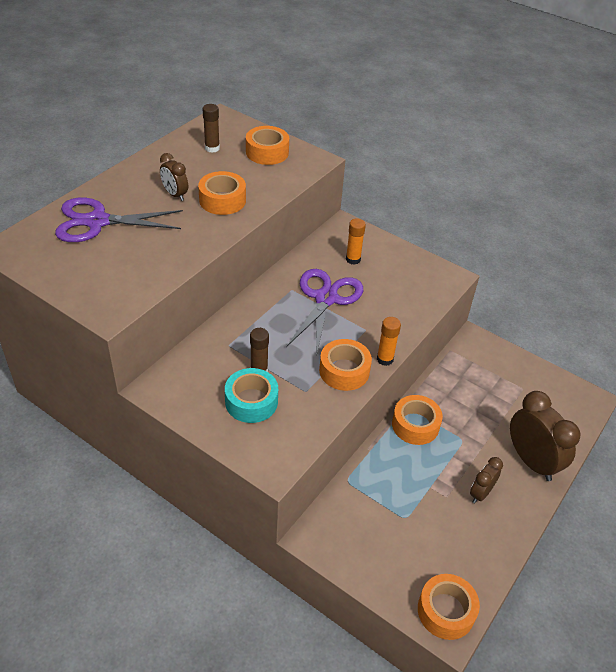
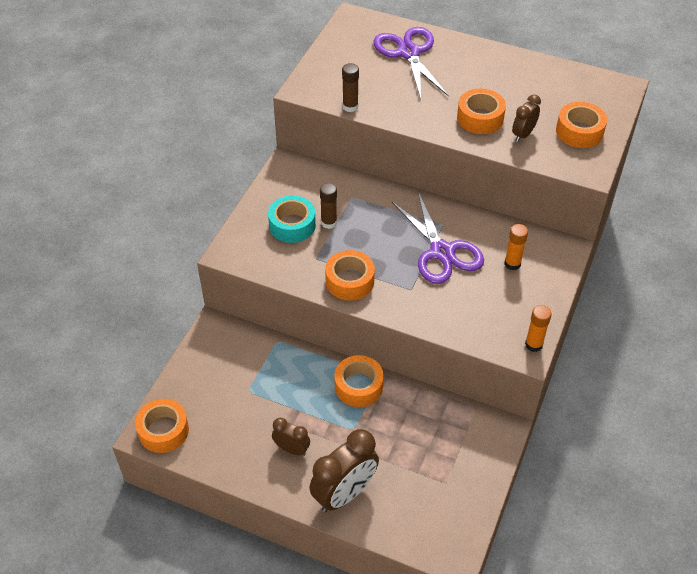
camera: 80 degrees right, 5 degrees up
brown clock [160,153,188,201] -> brown clock moved to [512,94,541,142]
brown glue stick [203,104,220,153] -> brown glue stick moved to [342,63,359,112]
purple scissors [286,269,363,357] -> purple scissors turned 60 degrees clockwise [392,192,484,284]
orange glue stick [377,317,401,366] -> orange glue stick moved to [525,305,552,352]

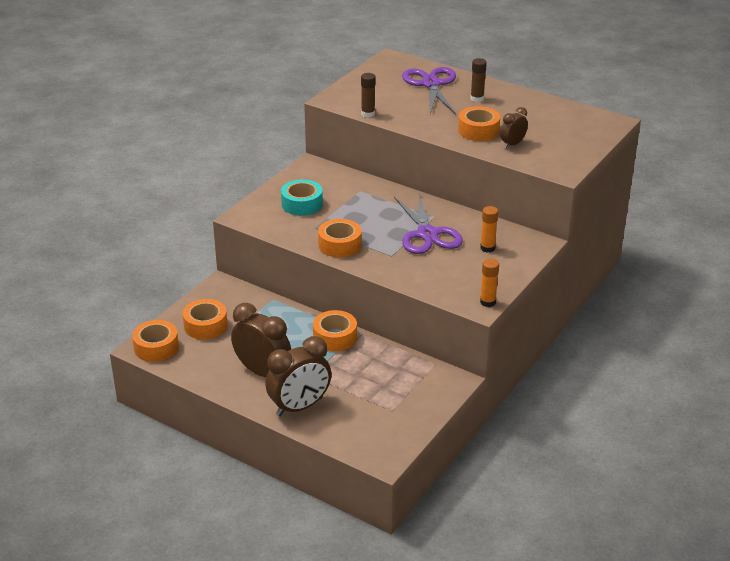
camera: 10 degrees right, 15 degrees down
brown clock [272,418,310,456] -> brown clock [231,303,291,377], size x1.86
brown glue stick [320,183,337,229] -> brown glue stick moved to [471,58,487,102]
orange tape [556,102,607,148] -> orange tape moved to [183,299,228,340]

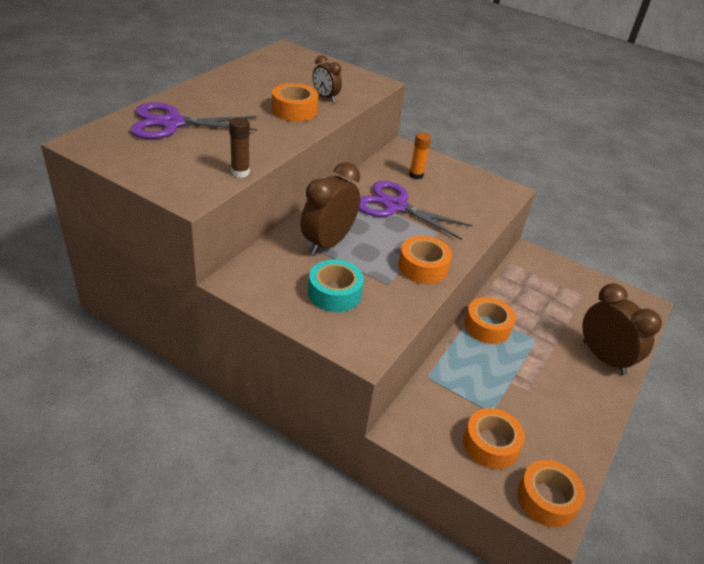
camera: 95 degrees left, 5 degrees up
brown clock [231,303,291,377] -> brown clock moved to [301,162,360,255]
purple scissors [394,193,463,254] -> purple scissors turned 135 degrees counterclockwise [359,181,473,240]
brown glue stick [471,58,487,102] -> none
orange glue stick [480,258,499,307] -> none

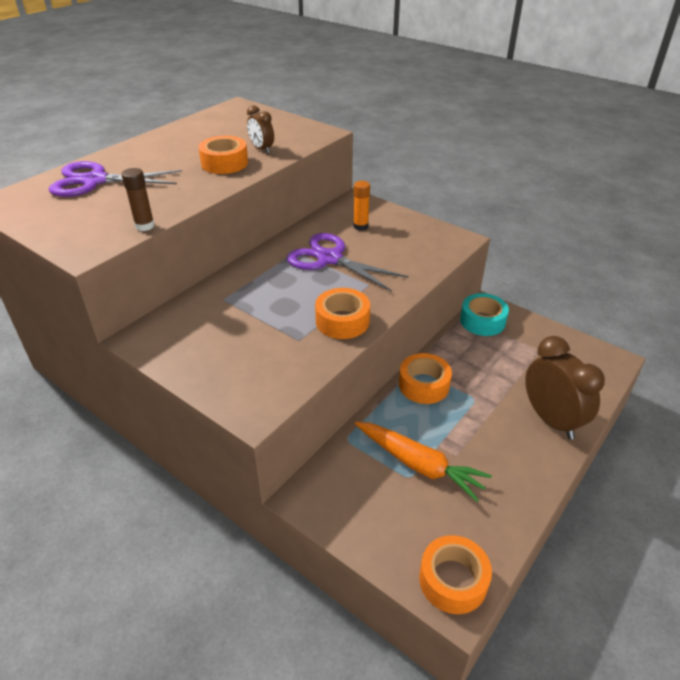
camera: 10 degrees right, 0 degrees up
brown clock [301,162,360,255] -> none
turquoise tape [308,260,364,312] -> turquoise tape moved to [460,293,509,336]
orange tape [463,408,525,469] -> none
none -> orange carrot [355,422,492,502]

